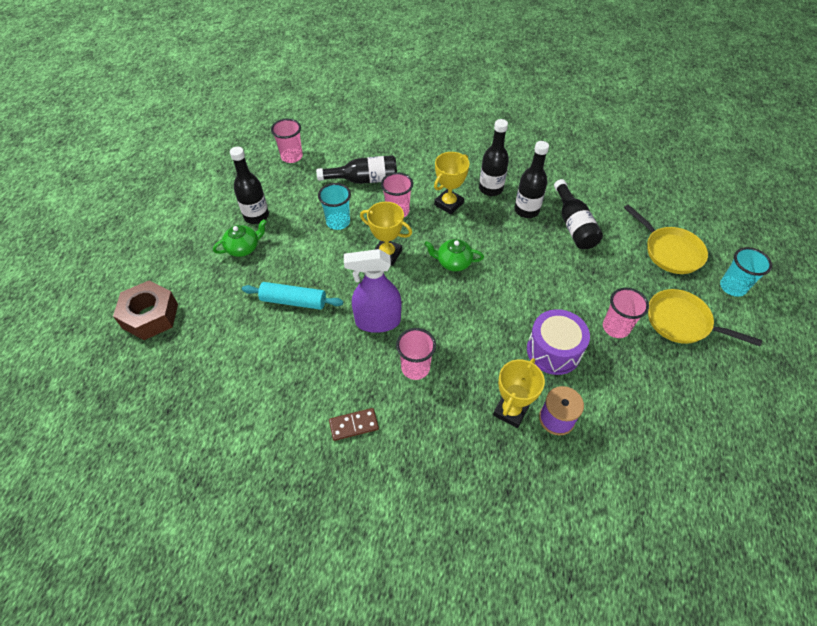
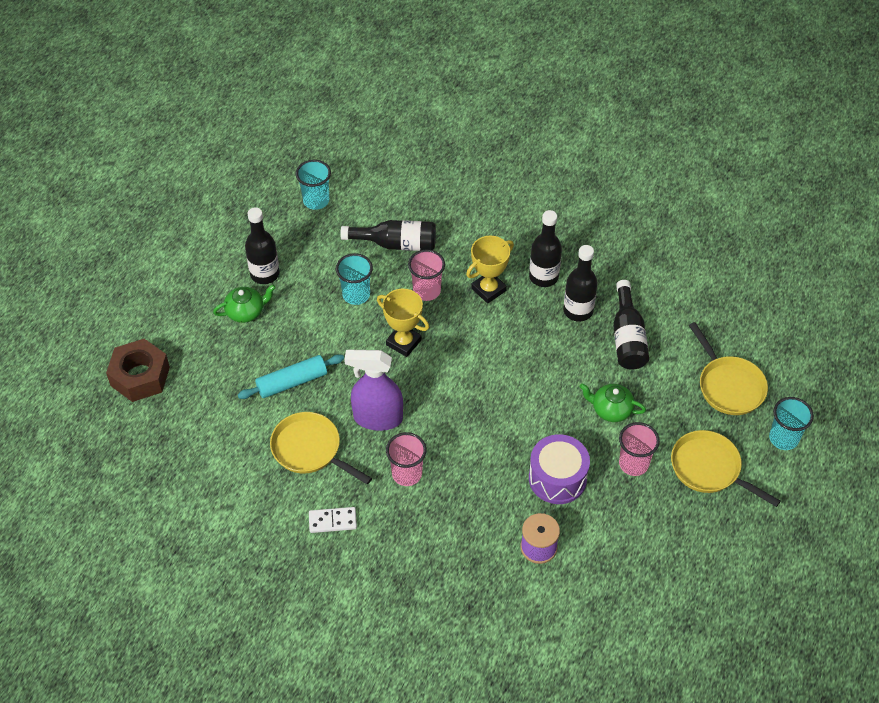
camera: 10 degrees right, 0 degrees up
turquoise rolling pin [242,282,343,310] -> turquoise rolling pin turned 45 degrees counterclockwise [238,354,344,399]
pink cup [271,119,303,163] -> turquoise cup [296,160,331,210]
brown domino [329,408,379,441] -> white domino [309,507,357,533]
green teapot [424,239,484,271] -> green teapot moved to [579,383,646,422]
yellow trophy [493,358,545,428] -> none
none -> yellow pan [270,412,372,485]

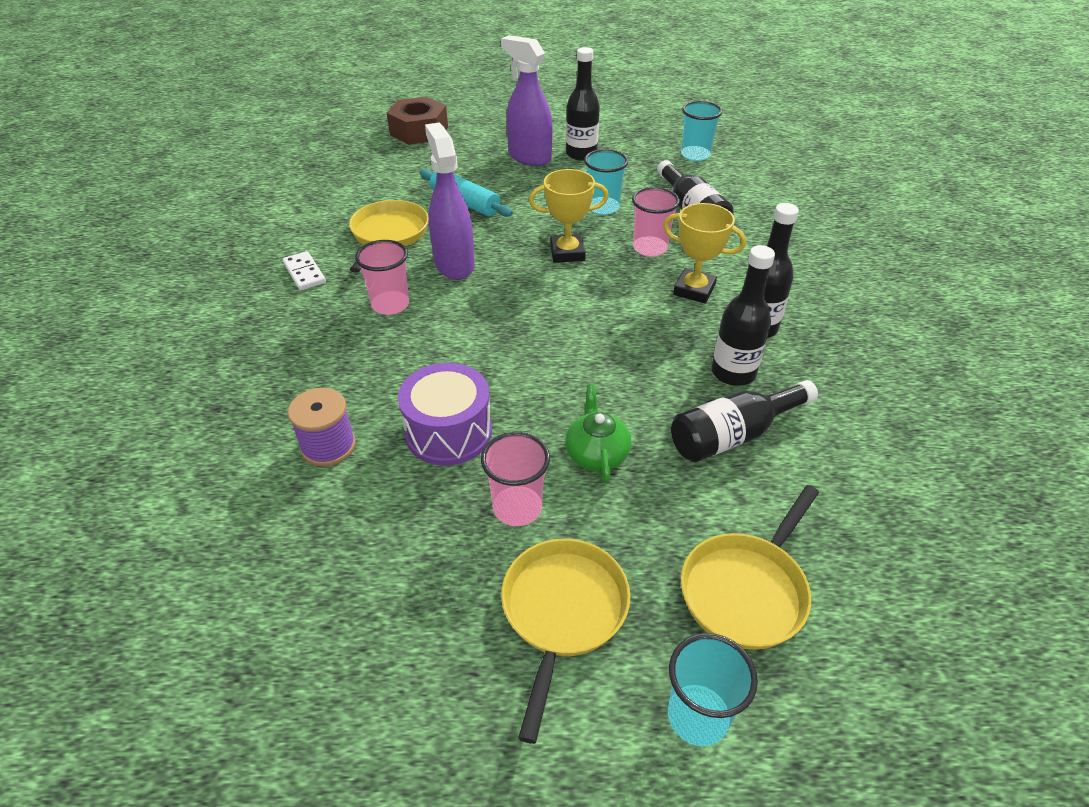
camera: 65 degrees right, 10 degrees down
green teapot [213,285,276,323] -> purple spray bottle [501,35,553,166]
yellow trophy [377,289,429,357] -> yellow trophy turned 75 degrees clockwise [529,169,609,263]

